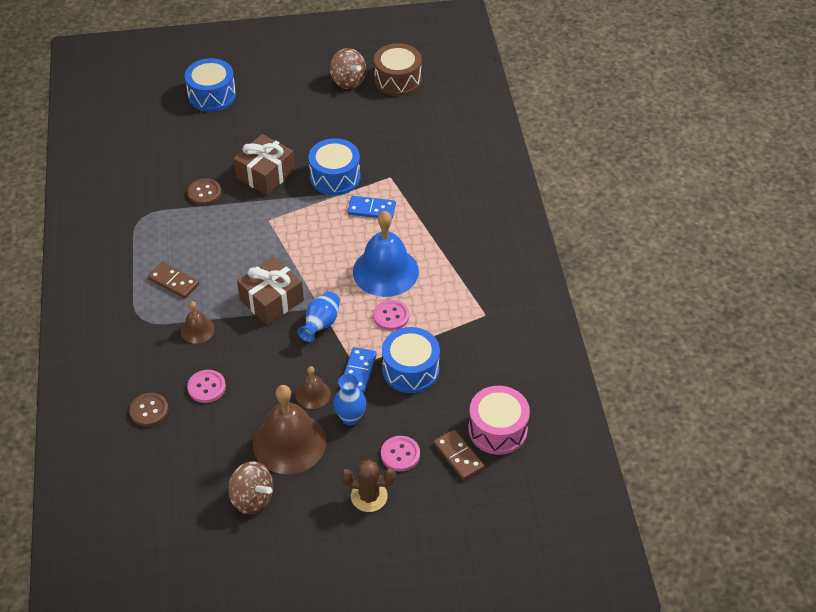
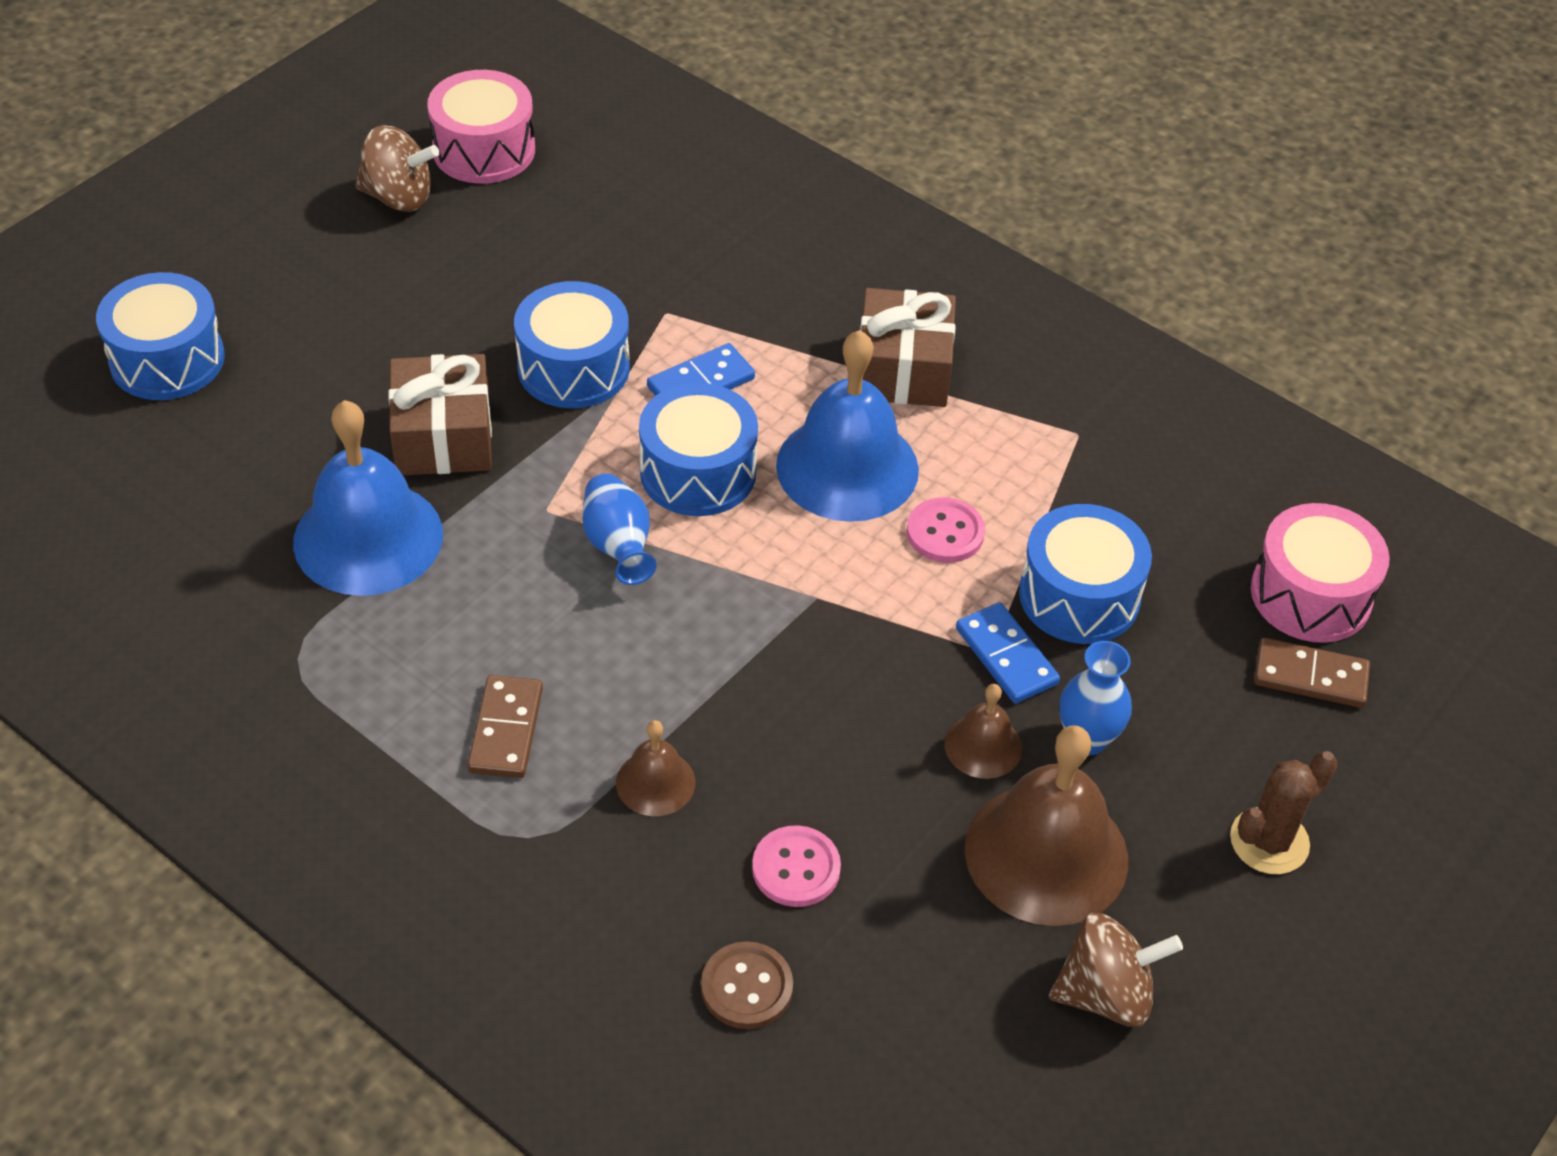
camera: 45 degrees left, 0 degrees up
brown domino [148,262,199,299] -> brown domino turned 75 degrees counterclockwise [467,675,543,778]
brown button [187,178,221,205] -> blue bell [293,400,443,596]
brown gift [237,257,304,325] -> brown gift moved to [860,288,956,407]
blue vase [297,292,340,342] -> blue vase moved to [582,473,657,585]
brown drum [374,43,422,96] -> pink drum [427,70,535,184]
pink button [381,436,420,471] -> none
none -> blue drum [639,383,758,516]

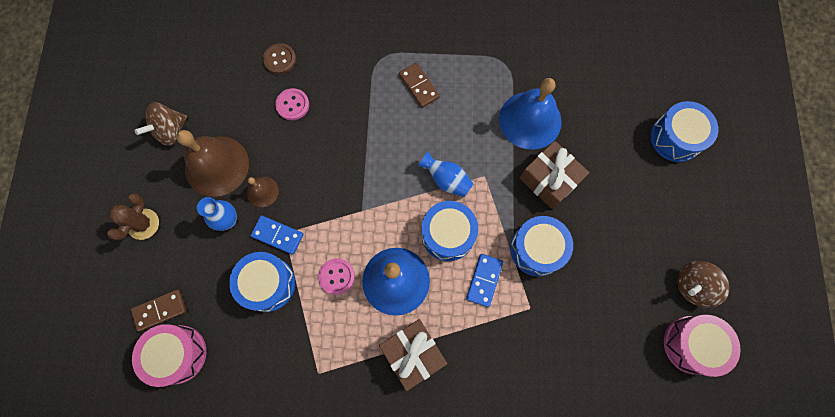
camera: 145 degrees right, 25 degrees up
brown bell [616,720,696,816] -> none

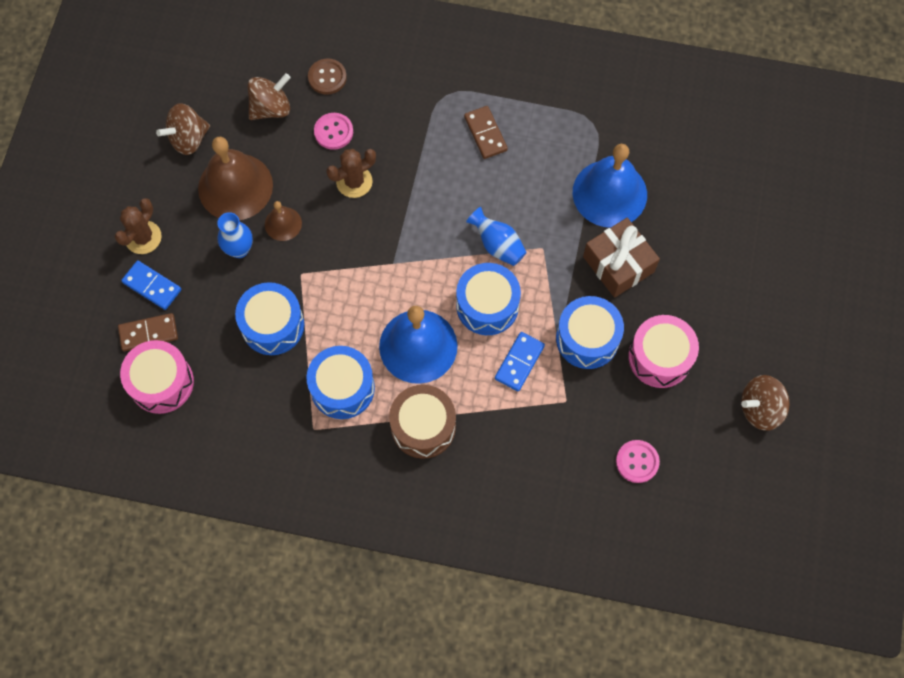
camera: 10 degrees right, 5 degrees down
blue domino [251,215,303,255] -> blue domino moved to [121,260,181,310]
pink button [318,258,355,295] -> pink button moved to [616,440,660,483]
brown gift [379,319,447,391] -> brown drum [389,385,456,459]
blue drum [650,101,718,162] -> blue drum moved to [306,346,375,419]
pink drum [664,315,741,377] -> pink drum moved to [628,315,699,388]
none -> brown spinning top [248,73,291,120]
none -> brown cactus [326,149,376,198]

